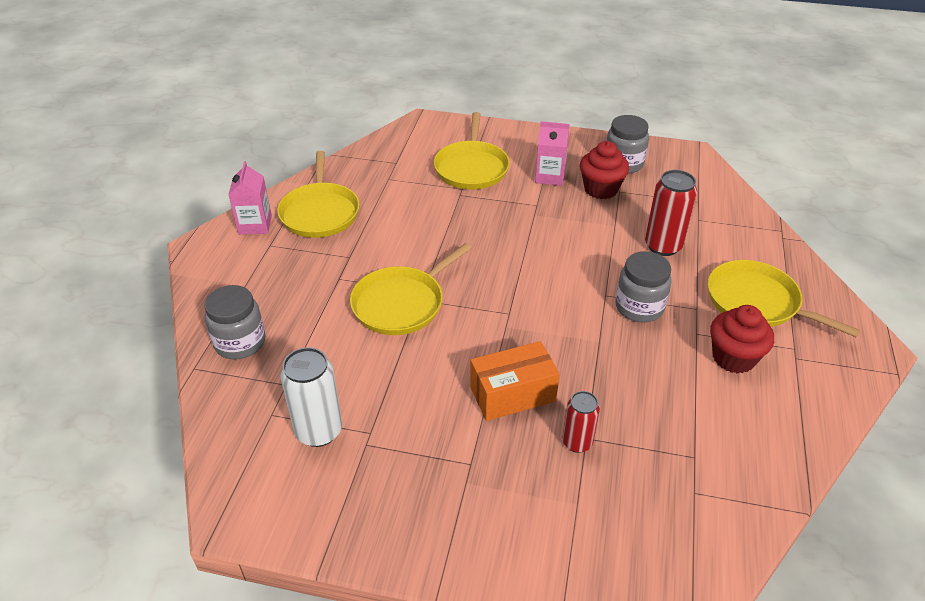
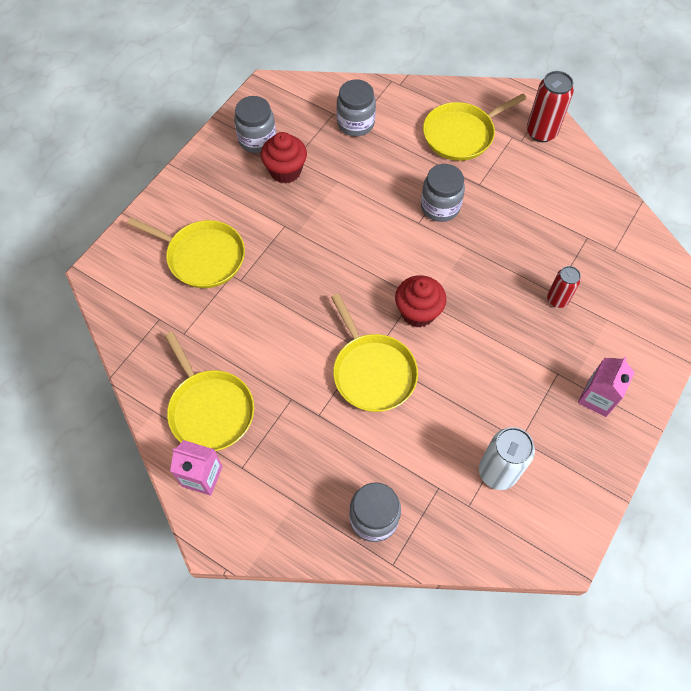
camera: 70 degrees left, 20 degrees up
yellow pan [277,151,360,238] -> yellow pan turned 45 degrees clockwise [165,332,254,451]
orange box [470,341,560,421] -> none
pink carton [535,121,570,186] -> pink carton moved to [578,357,635,417]
red can [645,170,697,256] -> red can moved to [527,71,574,142]
red cupcake [710,305,774,374] -> red cupcake moved to [395,275,447,327]
none -> grey jar [337,79,376,136]

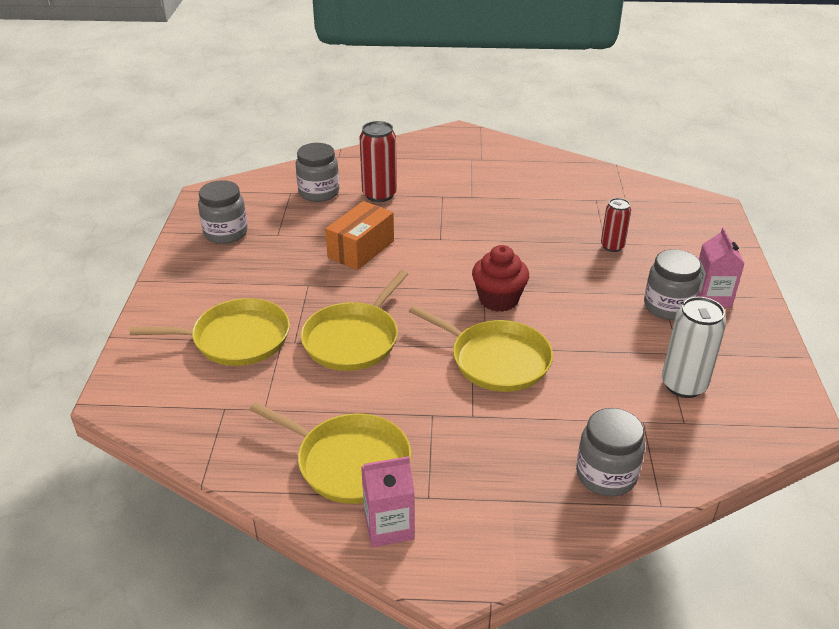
camera: 30 degrees left, 25 degrees down
red cupcake [261,132,307,183] -> none
grey jar [421,164,465,222] -> grey jar moved to [644,249,701,320]
yellow pan [423,93,527,161] -> yellow pan moved to [301,270,408,371]
red can [527,71,574,142] -> red can moved to [360,121,397,202]
none -> orange box [325,201,394,270]

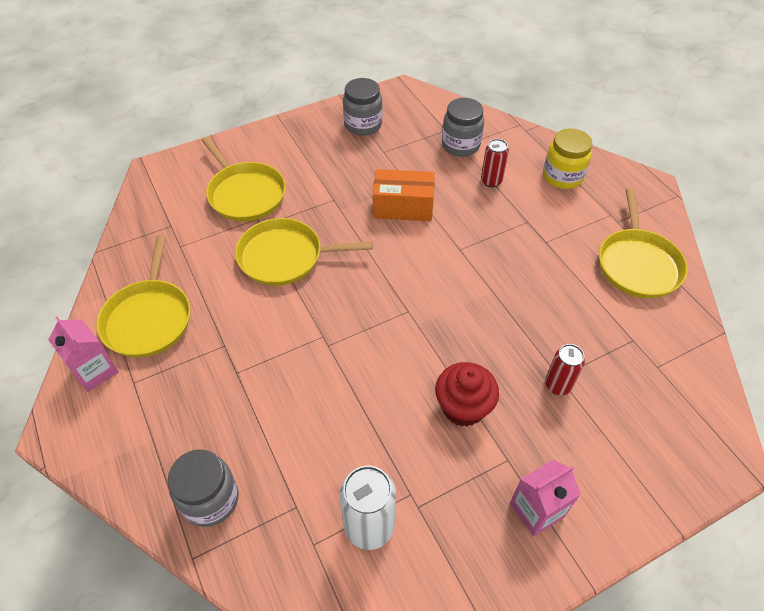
camera: 60 degrees right, 15 degrees up
red can [360,121,397,202] -> red can [481,139,509,187], size x0.63
yellow pan [409,305,553,392] -> yellow pan moved to [599,189,688,298]
red cupcake [472,245,529,312] -> red cupcake moved to [435,362,499,427]
grey jar [644,249,701,320] -> none
none -> yellow jar [543,128,592,189]

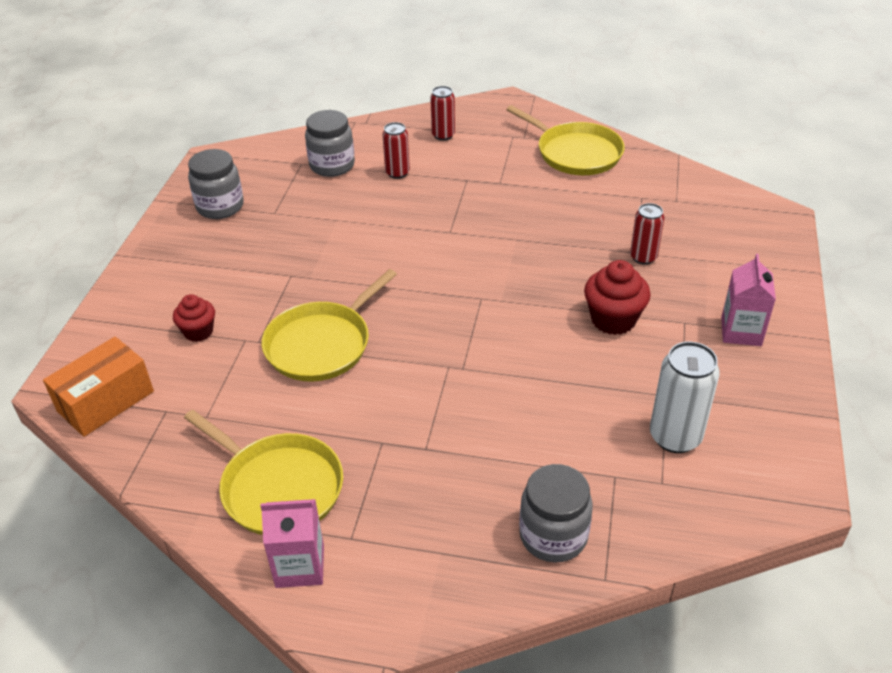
camera: 50 degrees left, 10 degrees down
yellow pan [201,137,286,221] -> red cupcake [173,294,215,342]
orange box [373,169,435,221] -> orange box moved to [43,337,154,437]
yellow jar [543,128,592,189] -> red can [430,86,455,141]

